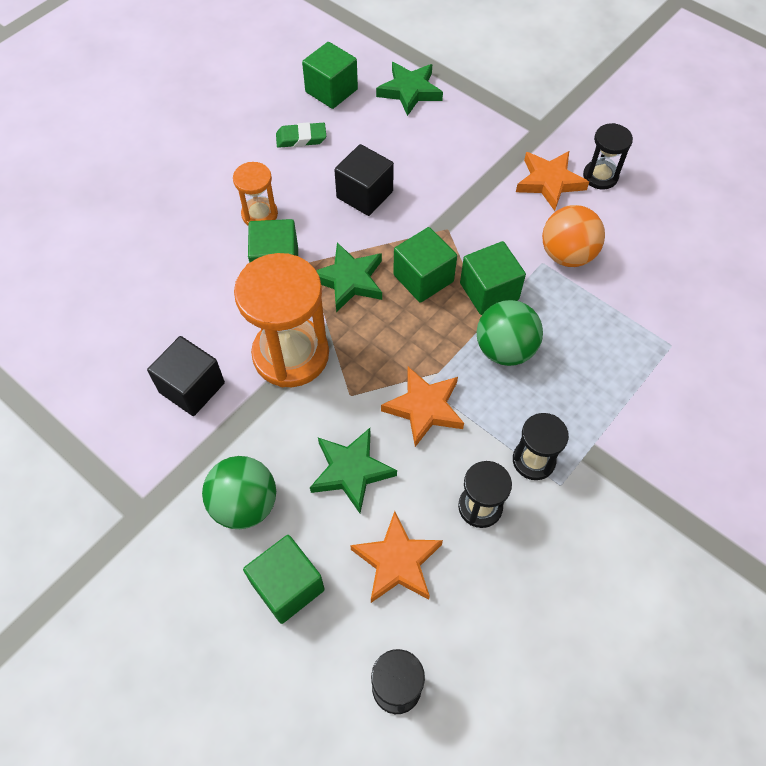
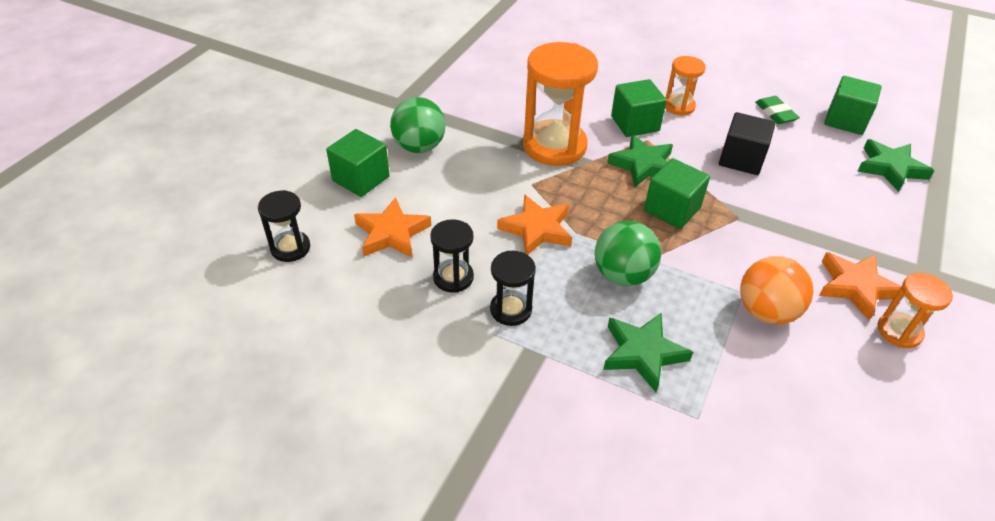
camera: 75 degrees right, 15 degrees down
black cube [147,336,225,416] -> none
green star [310,428,397,513] -> green star moved to [603,313,693,392]
green cube [460,241,526,315] -> none
black hourglass [583,123,633,189] -> orange hourglass [878,273,953,348]

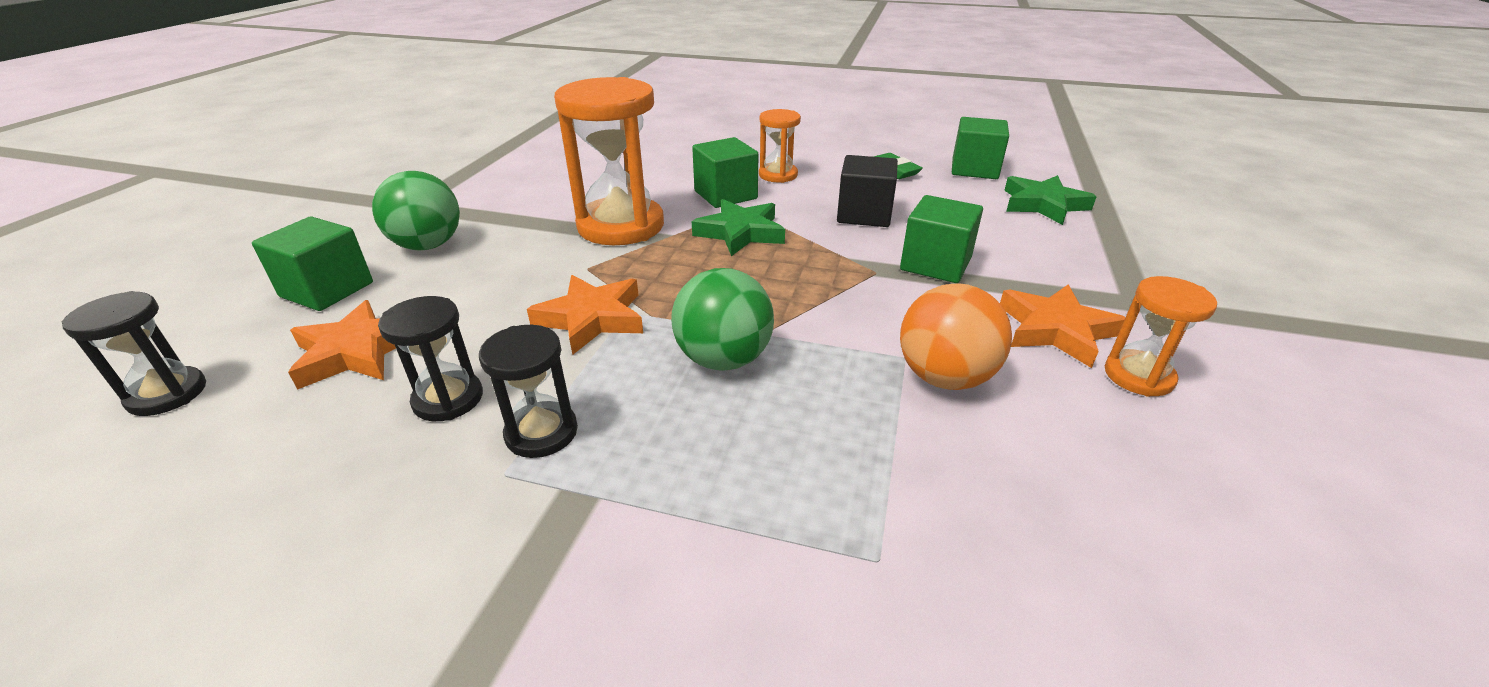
camera: 10 degrees left, 10 degrees down
green star [603,313,693,392] -> none
green cube [644,158,710,229] -> green cube moved to [900,195,983,283]

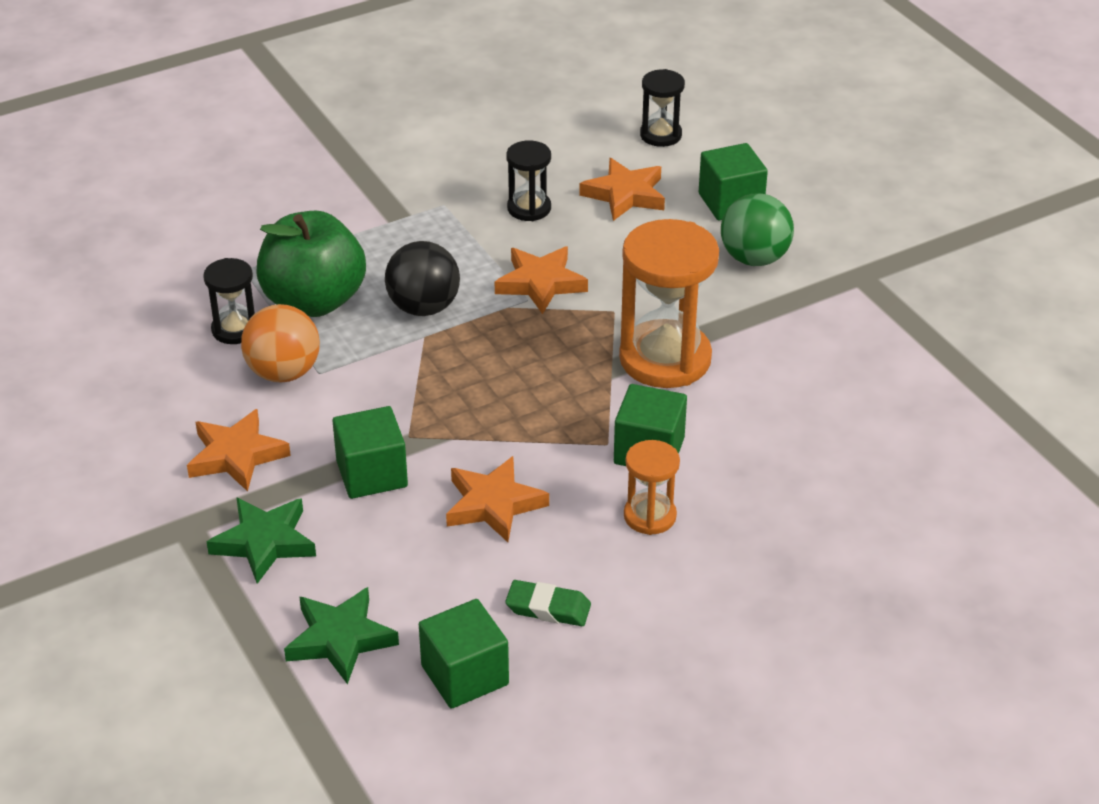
camera: 135 degrees right, 5 degrees up
black hourglass [479,325,578,458] -> black hourglass moved to [203,258,255,344]
green ball [671,268,774,371] -> black ball [385,241,460,316]
green star [692,199,785,256] -> green star moved to [207,497,316,584]
black cube [837,155,898,227] -> orange star [446,456,549,542]
orange hourglass [1105,276,1217,397] -> none
none -> green apple [256,211,366,317]

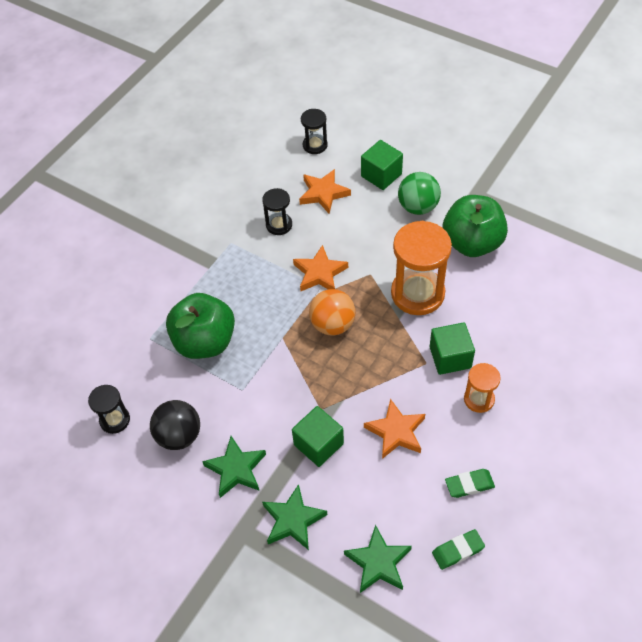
camera: 25 degrees left, 15 degrees up
orange star [187,409,291,492] -> green star [202,436,266,498]
black hourglass [203,258,255,344] -> black hourglass moved to [88,385,130,434]
orange ball [241,304,320,383] -> orange ball moved to [309,289,355,335]
black ball [385,241,460,316] -> black ball moved to [150,400,200,450]
green cube [419,599,509,709] -> green eraser [432,529,485,570]
none -> green apple [443,195,508,257]

